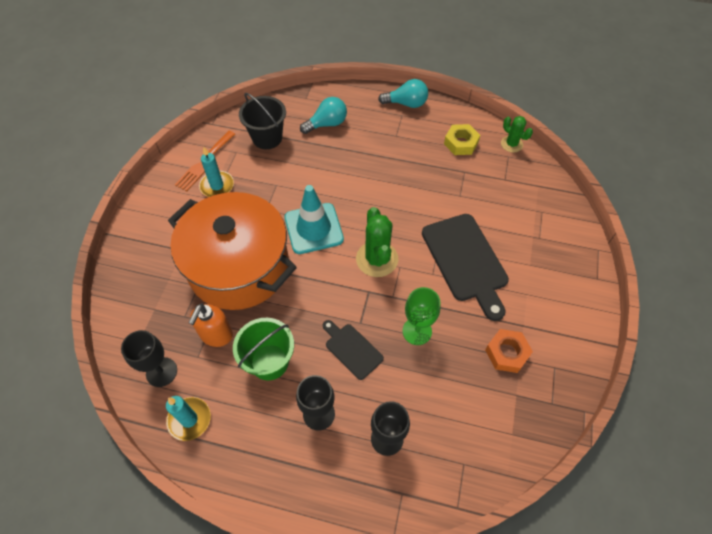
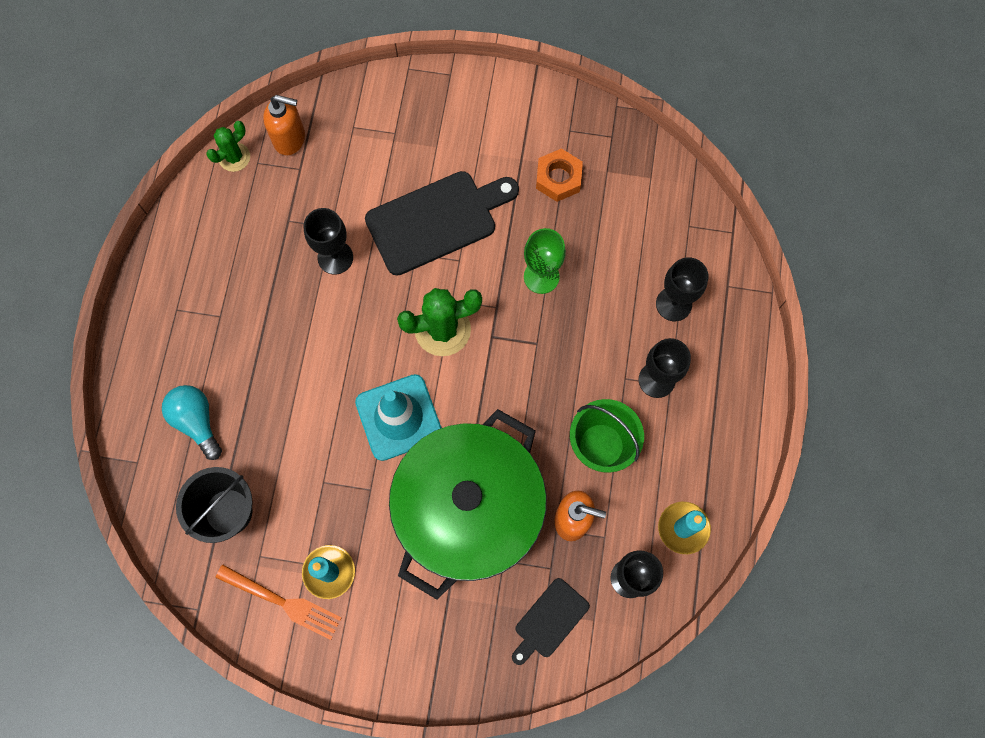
camera: 95 degrees left, 15 degrees up
orange pot [168,192,297,310] -> green pot [389,409,547,600]
black cutting board [323,320,384,380] -> black cutting board moved to [512,578,590,665]
turquoise light bulb [378,79,428,108] -> none
yellow nut [444,124,480,155] -> none
none -> orange soap dispenser [263,95,305,155]
none -> black goblet [303,208,353,274]

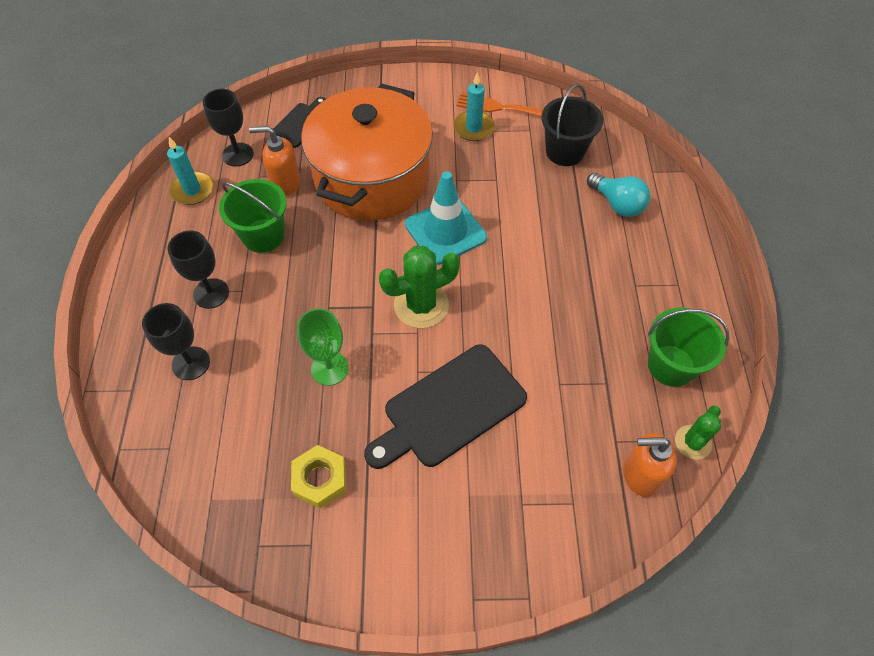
camera: 170 degrees right, 15 degrees down
black goblet [303,208,353,274] -> none
green pot [389,409,547,600] -> orange pot [301,84,433,221]
orange nut [536,148,583,202] -> yellow nut [291,445,346,509]
none -> green bucket [648,307,729,387]

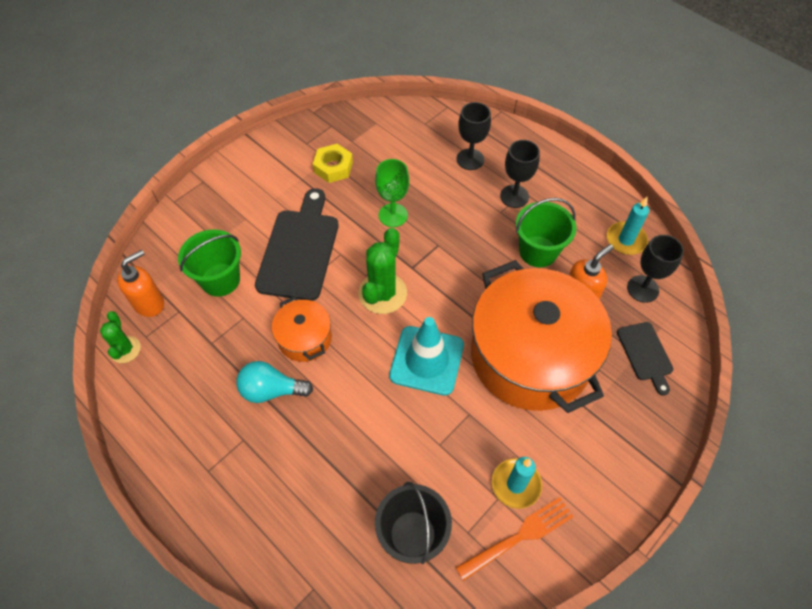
camera: 135 degrees right, 0 degrees up
turquoise light bulb [587,173,650,217] -> turquoise light bulb moved to [236,361,313,403]
green bucket [648,307,729,387] -> green bucket moved to [178,229,241,297]
none -> orange pot [272,296,332,362]

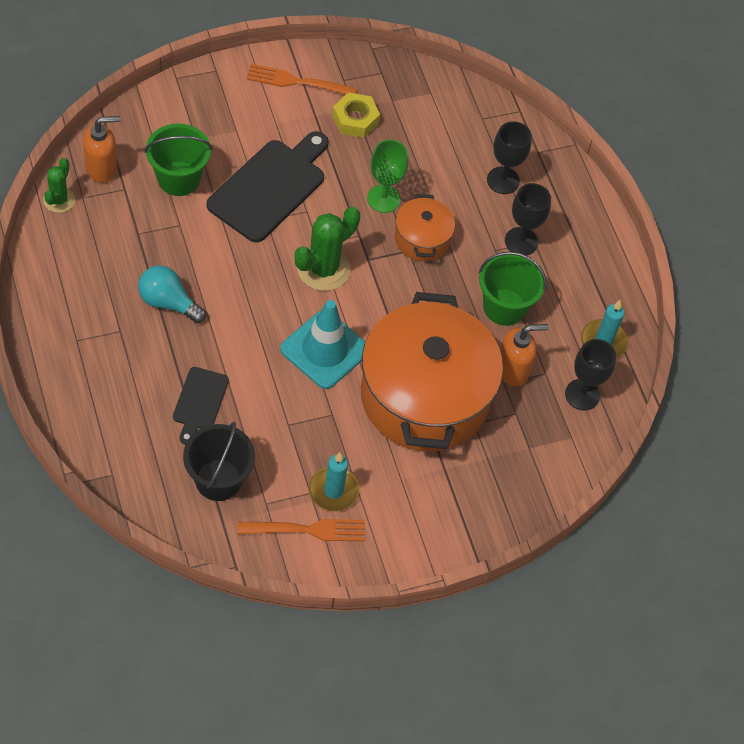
camera: 20 degrees right, 0 degrees up
orange pot [272,296,332,362] -> orange pot moved to [395,194,455,261]
black cutting board [617,322,673,396] -> black cutting board moved to [173,367,229,445]
none -> orange fork [247,64,357,95]

